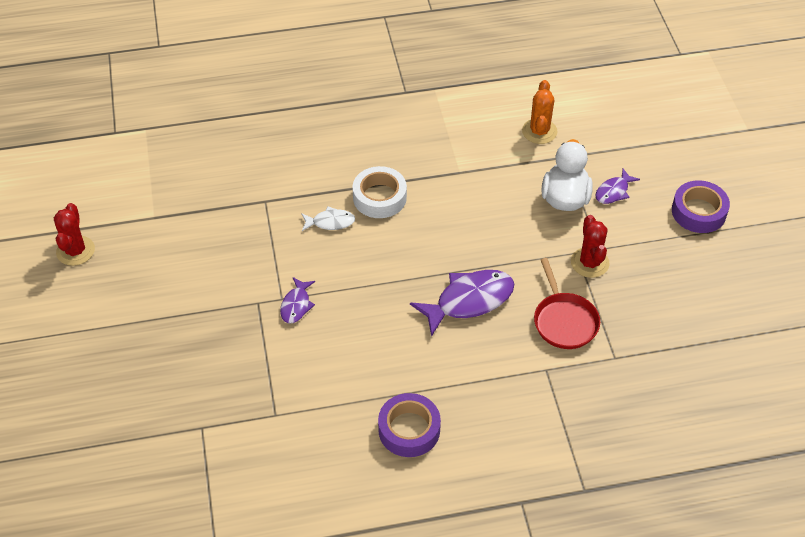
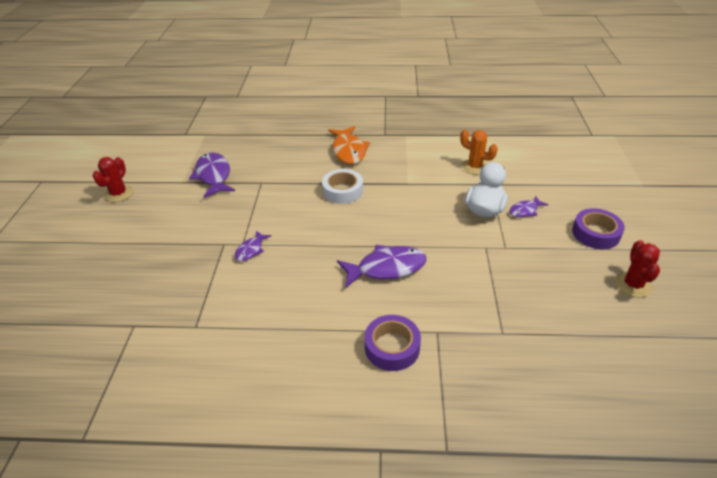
camera: 15 degrees right, 10 degrees down
white fish [301,206,355,231] -> none
purple tape [378,393,441,457] -> purple tape moved to [364,315,421,371]
orange cactus [522,80,558,144] -> orange cactus turned 75 degrees counterclockwise [460,130,498,174]
red pan [534,258,600,349] -> none
red cactus [571,215,610,278] -> red cactus moved to [615,240,660,297]
none -> purple fish [189,153,235,198]
none -> orange fish [329,126,370,164]

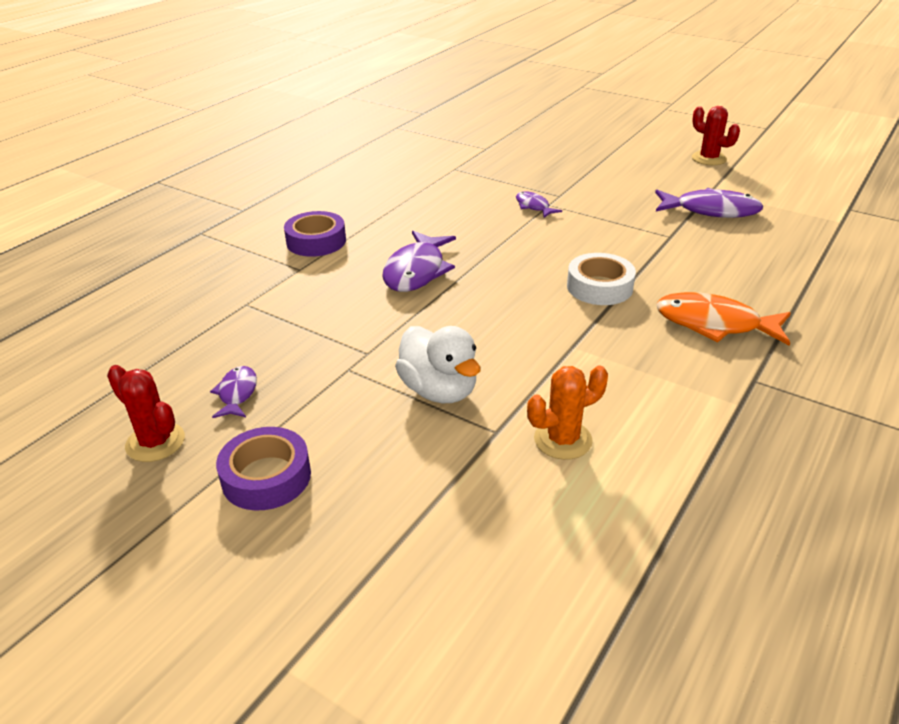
camera: 120 degrees right, 5 degrees down
purple fish [509,196,548,217] -> purple fish moved to [210,366,257,418]

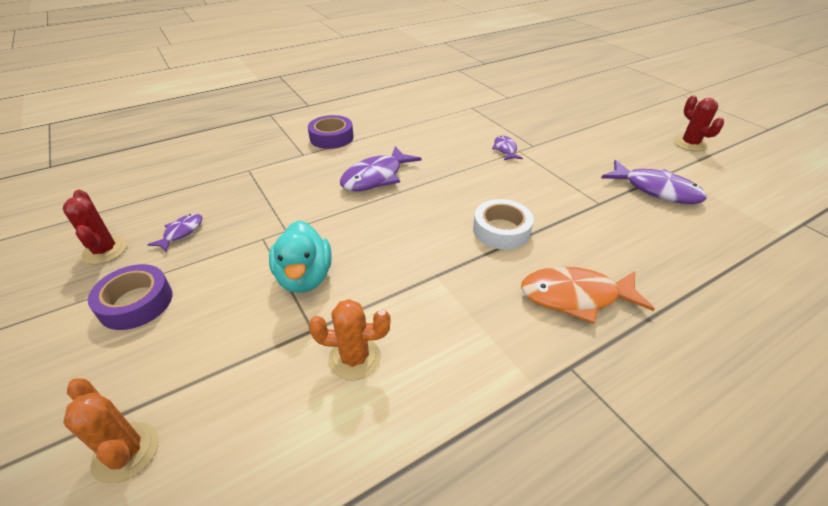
camera: 25 degrees right, 5 degrees up
white duck [395,326,480,403] -> turquoise duck [269,220,332,293]
orange fish [656,292,791,346] -> orange fish turned 45 degrees counterclockwise [521,266,655,324]
none -> orange cactus [63,378,159,484]

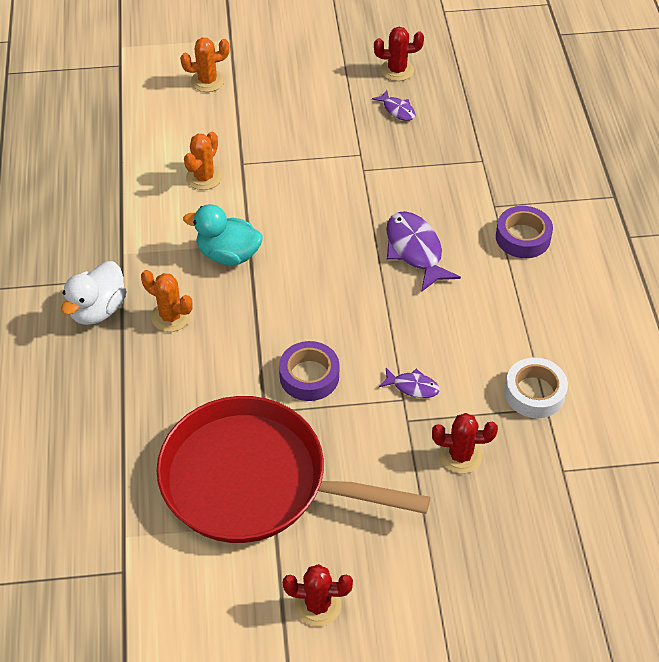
camera: 115 degrees right, 10 degrees up
purple tape [88,264,172,330] -> purple tape moved to [279,341,339,401]
turquoise duck [269,220,332,293] -> turquoise duck moved to [183,204,263,265]
white tape [473,199,534,250] -> white tape moved to [504,357,568,418]
orange fish [521,266,655,324] -> orange cactus [141,270,193,332]
purple fish [601,160,707,204] -> red pan [156,396,430,543]
none -> white duck [61,261,127,325]
none -> red cactus [432,413,498,474]

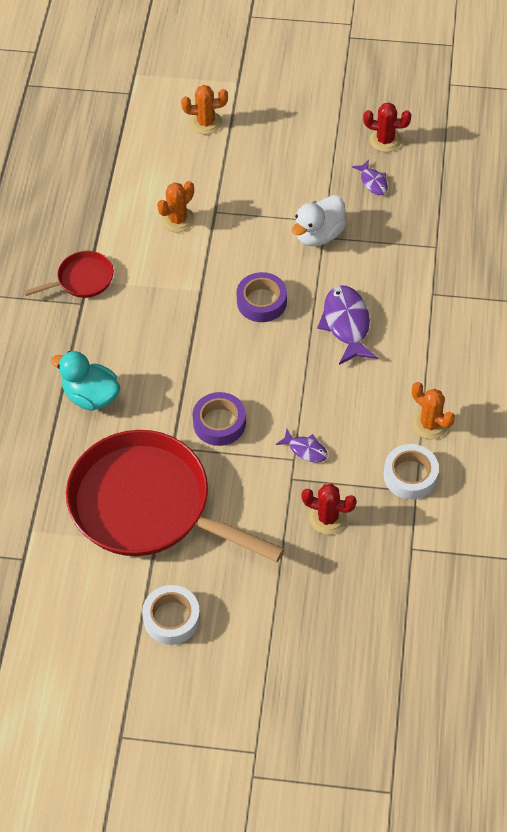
camera: 15 degrees right, 5 degrees up
white duck [61,261,127,325] -> white duck moved to [292,195,346,246]
orange cactus [141,270,193,332] -> orange cactus moved to [412,382,455,439]
turquoise duck [183,204,263,265] -> turquoise duck moved to [51,351,120,411]
red cactus [283,564,353,627] -> white tape [142,585,200,645]
purple tape [496,206,553,258] -> purple tape moved to [236,272,287,322]
none -> red pan [24,251,114,298]

